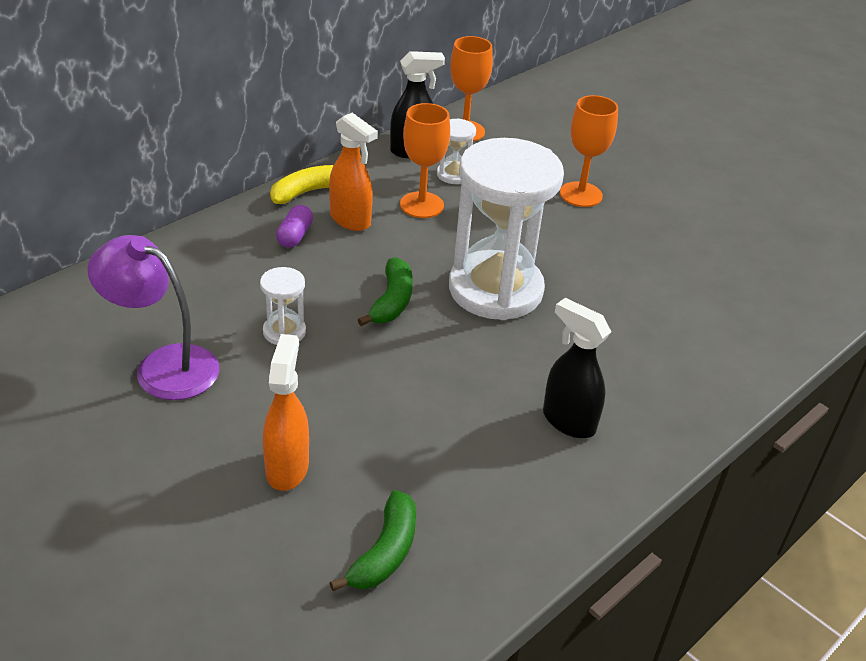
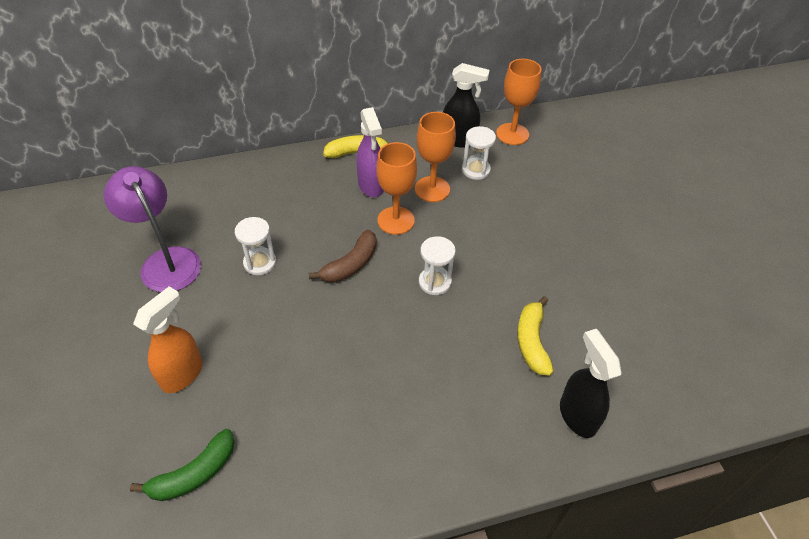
camera: 30 degrees right, 10 degrees up
purple capsule [276,205,313,248] -> none
orange spray bottle [329,113,378,231] -> purple spray bottle [356,107,383,197]
green banana [358,257,413,326] -> brown banana [309,230,377,282]
white hourglass [449,138,564,320] -> white hourglass [419,236,456,295], size x0.42
black spray bottle [543,298,611,438] -> black spray bottle moved to [560,329,622,438]
orange goblet [560,95,618,207] -> orange goblet moved to [376,142,417,235]
none -> yellow banana [517,296,554,376]

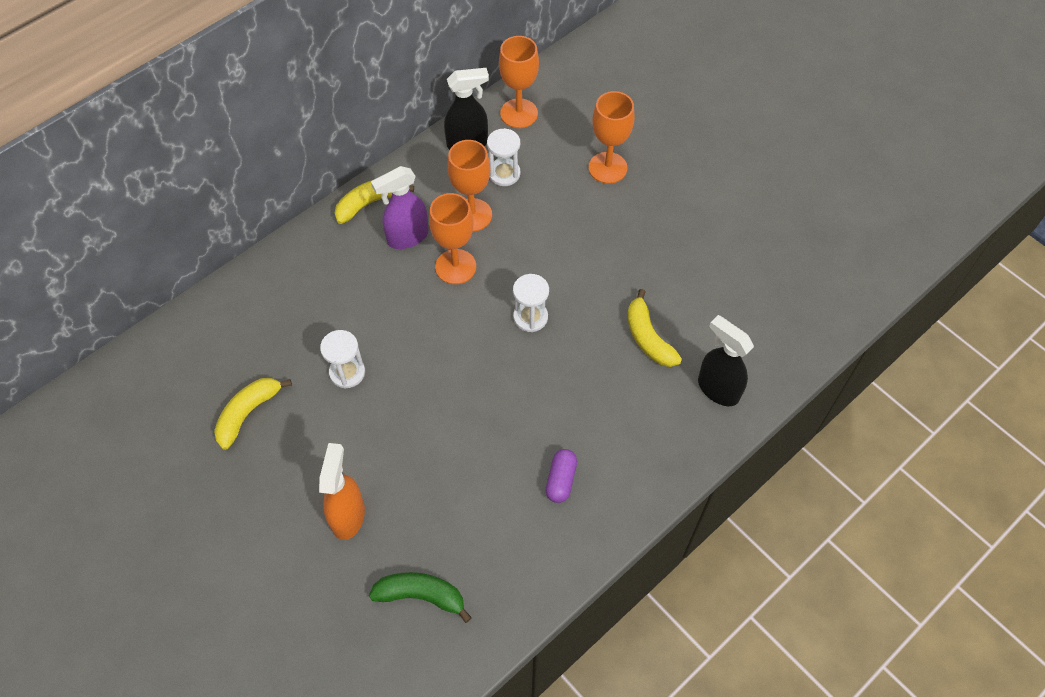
camera: 25 degrees left, 10 degrees up
purple lamp [104,166,201,292] -> yellow banana [214,378,292,450]
green banana [130,429,235,501] -> green banana turned 105 degrees counterclockwise [369,572,472,623]
brown banana [309,230,377,282] -> none
purple spray bottle [356,107,383,197] -> purple spray bottle turned 105 degrees clockwise [371,166,429,249]
none -> purple capsule [546,449,577,503]
none -> orange goblet [589,91,634,184]

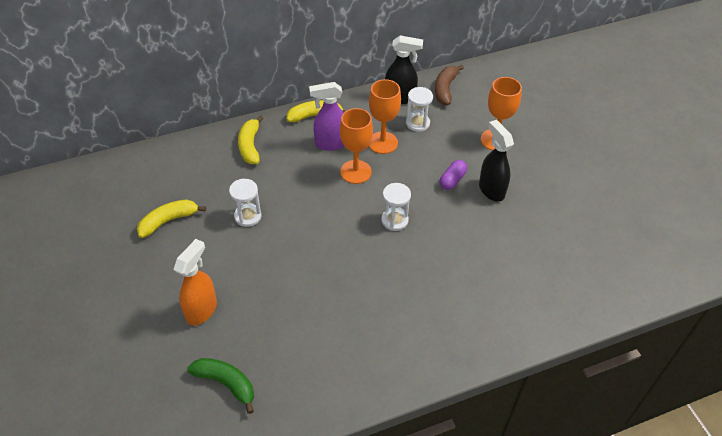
camera: 20 degrees right, 10 degrees down
orange goblet [499,36,539,128] -> brown banana [435,65,464,105]
purple capsule [546,449,577,503] -> purple capsule moved to [440,160,467,190]
yellow banana [628,289,682,367] -> yellow banana moved to [238,116,264,164]
black spray bottle [698,315,754,406] -> black spray bottle moved to [479,120,514,202]

